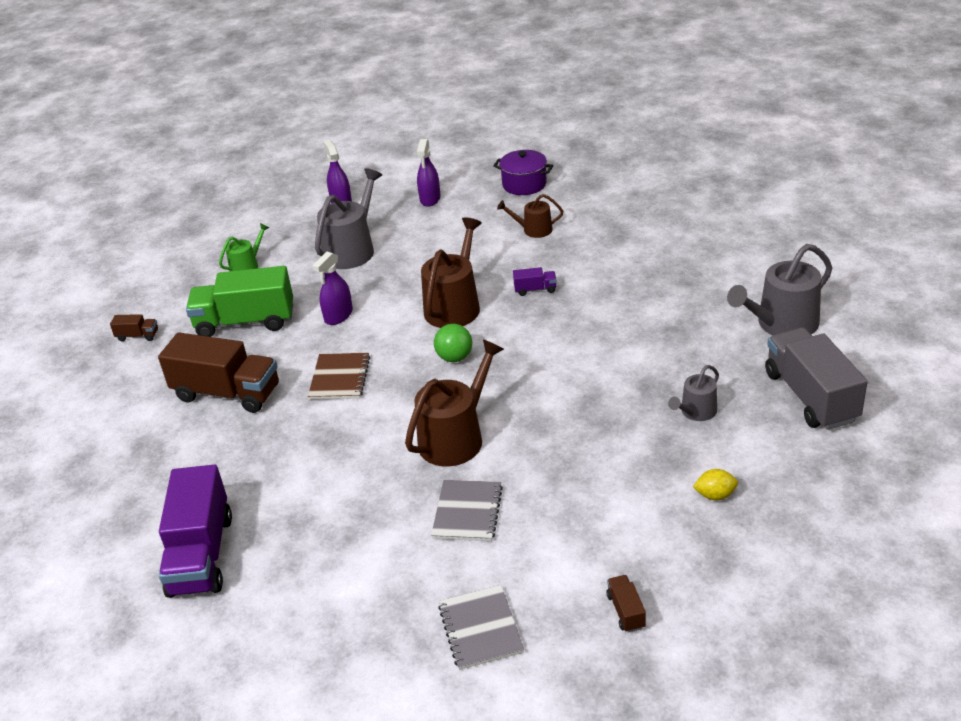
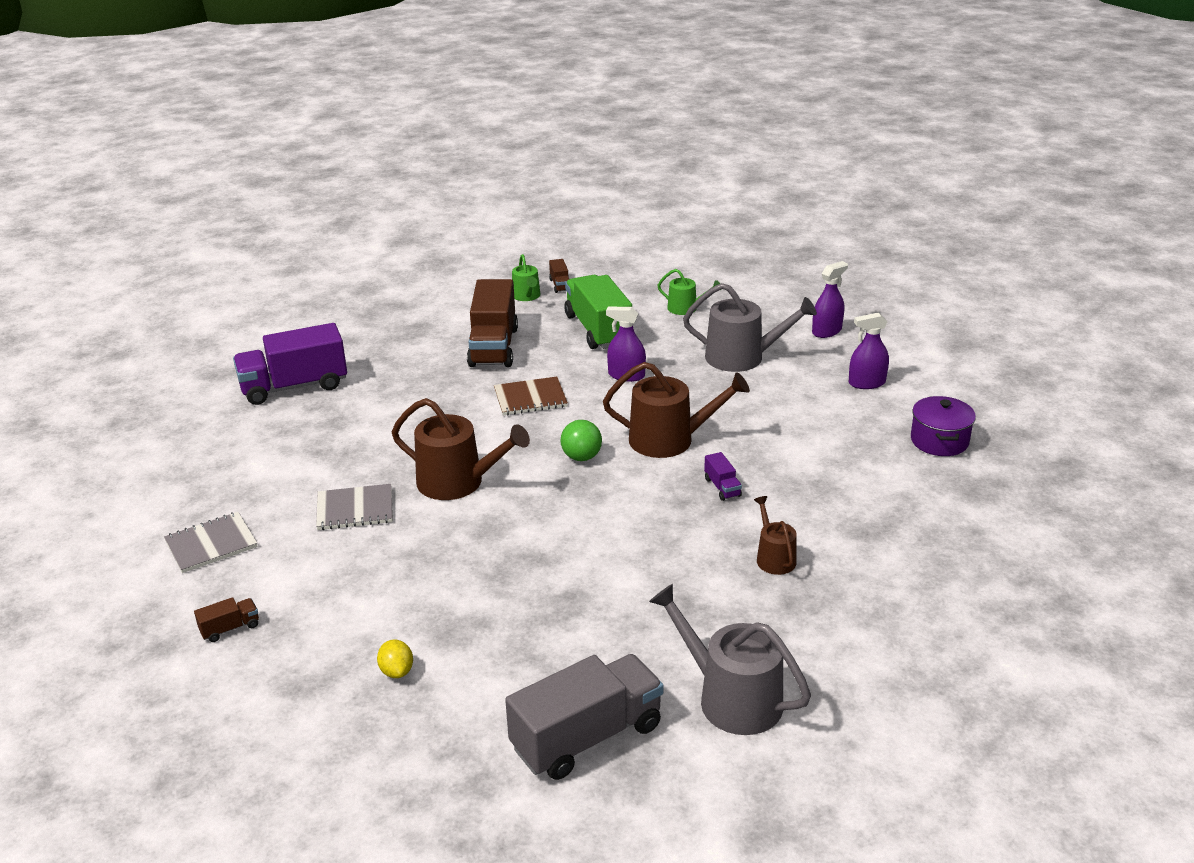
camera: 70 degrees right, 5 degrees down
brown watering can [497,194,563,238] -> brown watering can moved to [754,496,797,575]
grey watering can [668,365,719,421] -> none
none -> green watering can [512,254,540,301]

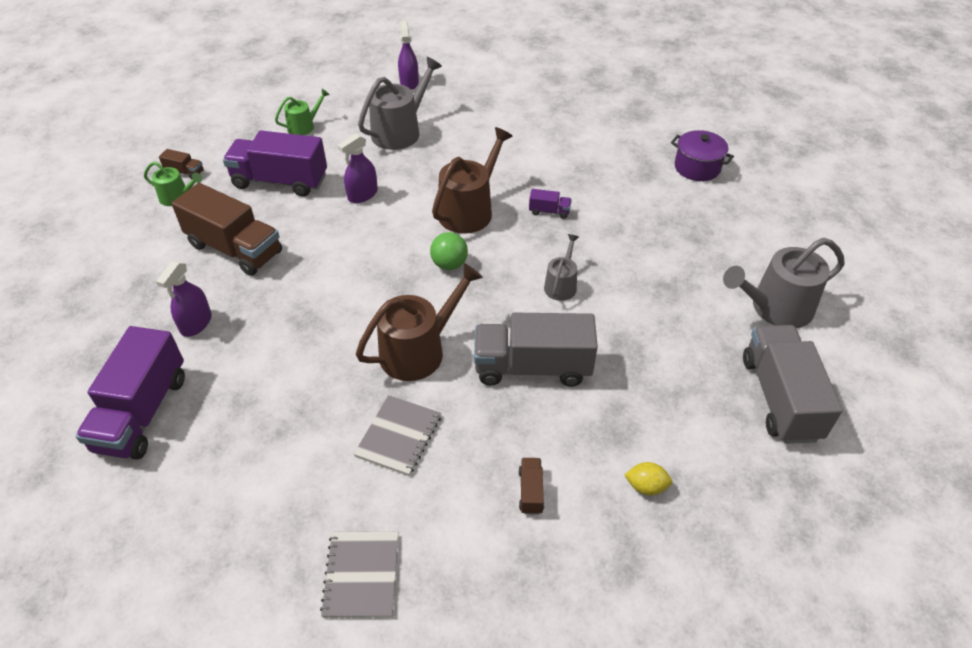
camera: 60 degrees left, 15 degrees up
brown truck [194,597,259,642] -> brown truck moved to [519,458,544,514]
brown notebook [494,377,568,415] -> none
green truck [564,275,632,349] -> purple truck [223,130,327,197]
brown watering can [754,496,797,575] -> none
purple spray bottle [849,312,889,389] -> purple spray bottle moved to [156,261,212,337]
purple pot [911,396,976,456] -> purple pot moved to [671,130,734,181]
none -> grey truck [474,313,598,387]
none -> grey watering can [544,234,579,301]

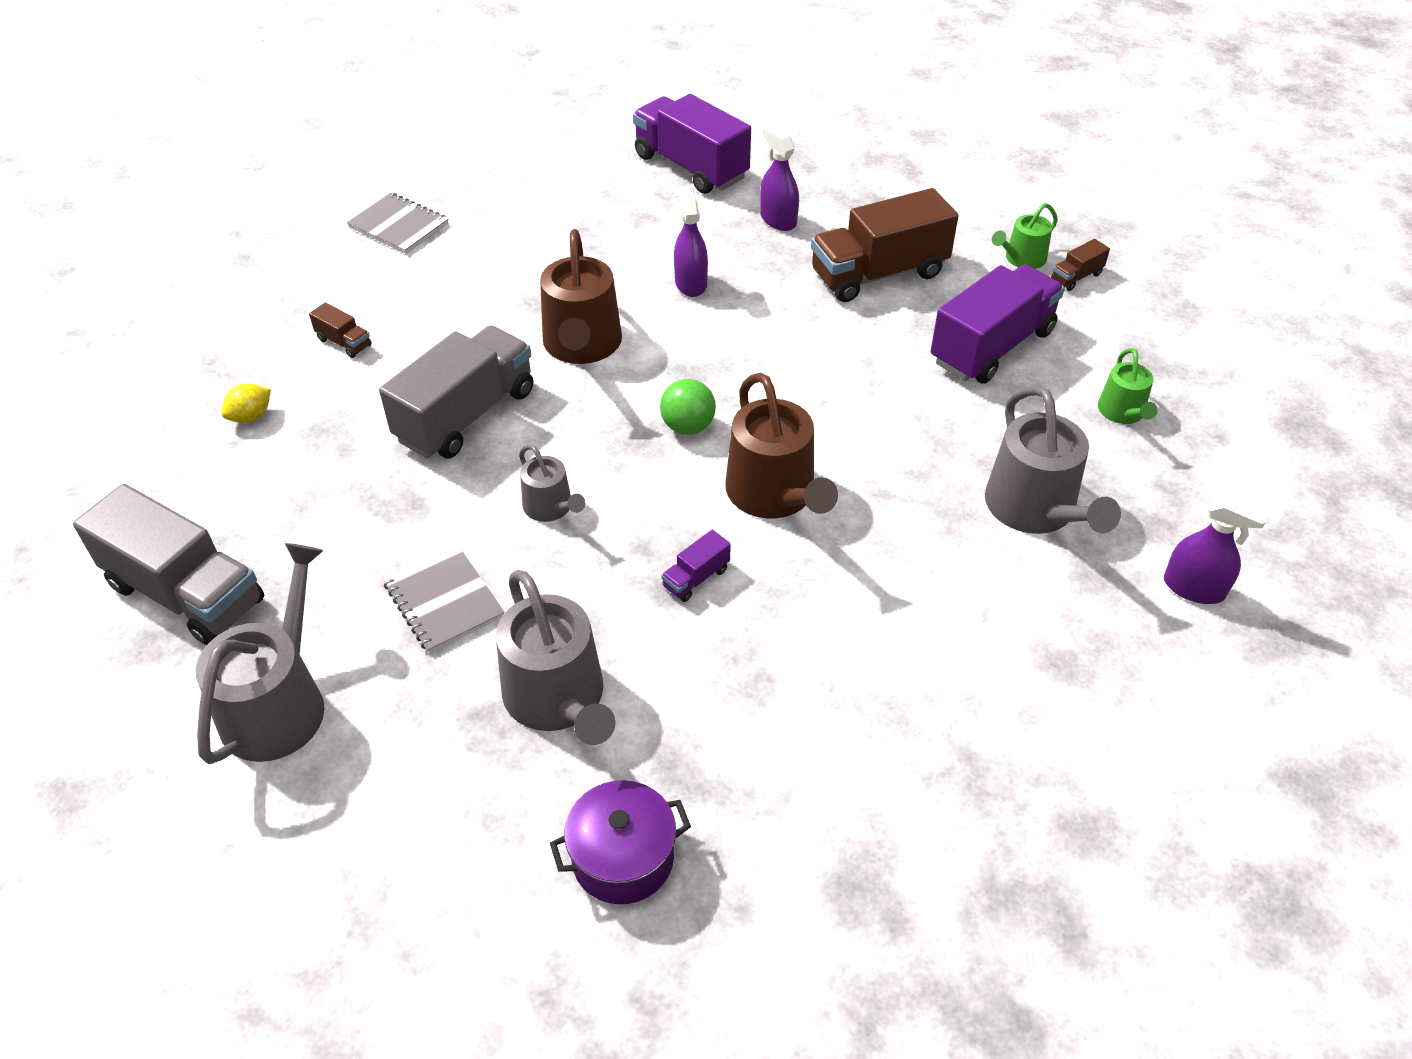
camera: 125 degrees right, 0 degrees up
purple spray bottle [338,133,378,203] -> purple spray bottle moved to [674,185,708,297]
grey notebook [354,395,441,476] -> grey notebook moved to [383,544,505,653]
none -> grey watering can [496,570,615,745]

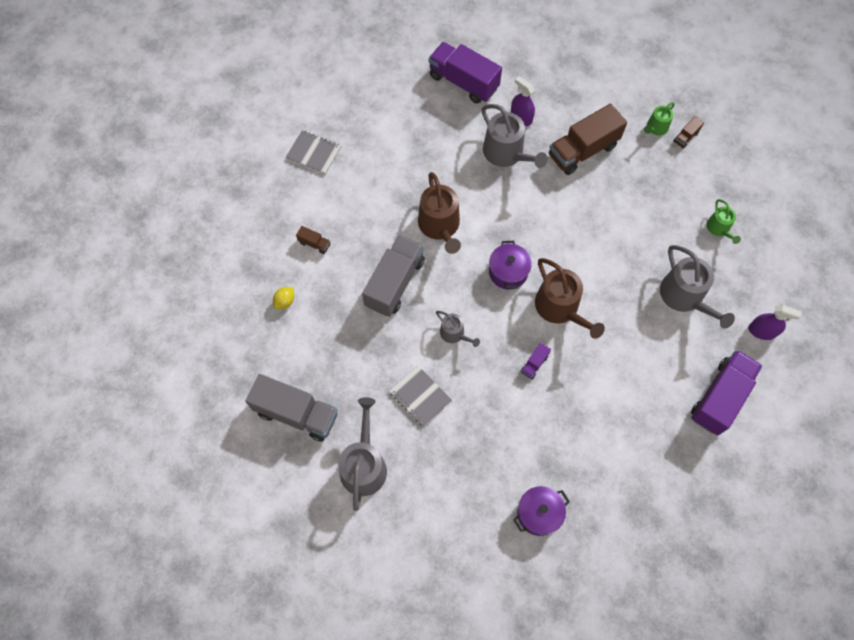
camera: 10 degrees left, 20 degrees up
grey watering can [496,570,615,745] -> grey watering can moved to [482,104,548,168]
green ball [660,379,716,435] -> purple pot [489,241,532,290]
purple spray bottle [674,185,708,297] -> none
purple truck [931,264,1065,384] -> purple truck moved to [691,350,762,436]

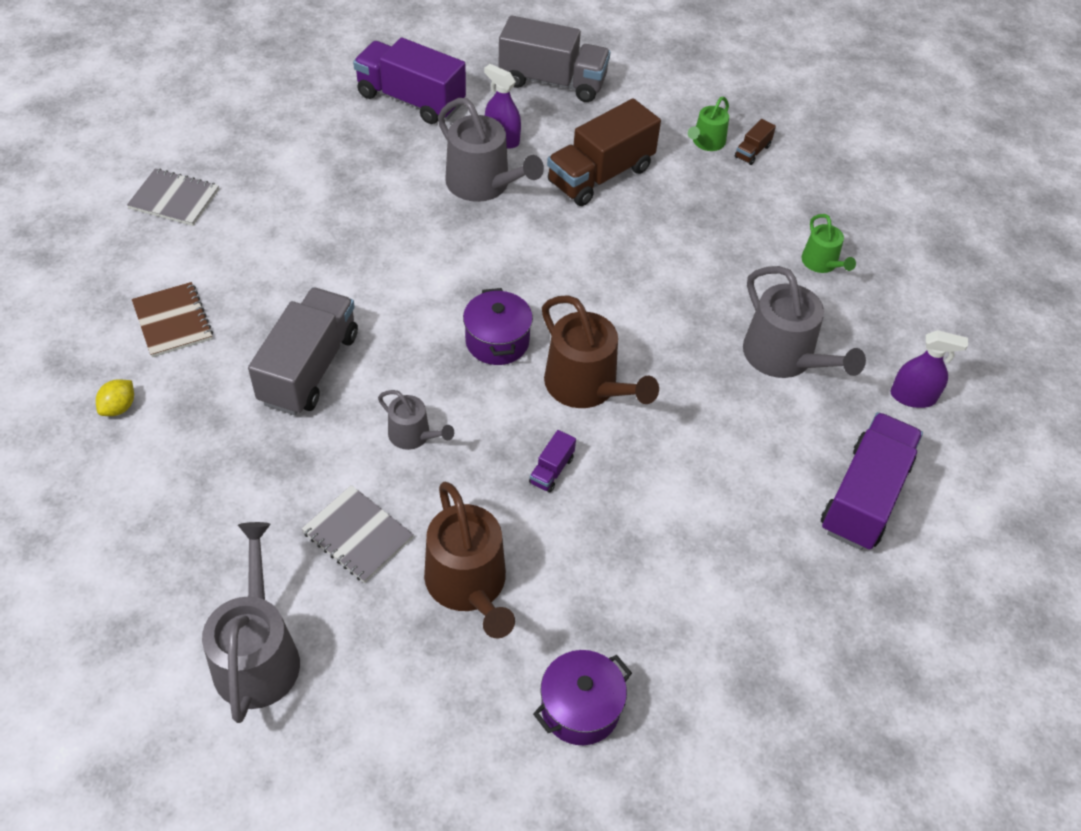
camera: 10 degrees left, 15 degrees down
grey truck [246,374,338,442] -> grey truck moved to [498,15,610,102]
brown truck [296,226,330,254] -> brown notebook [132,282,213,357]
brown watering can [418,172,461,254] -> brown watering can moved to [424,482,515,638]

